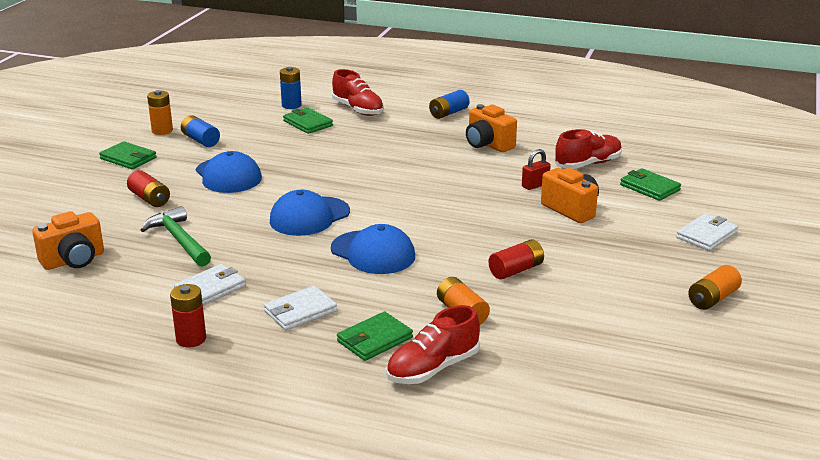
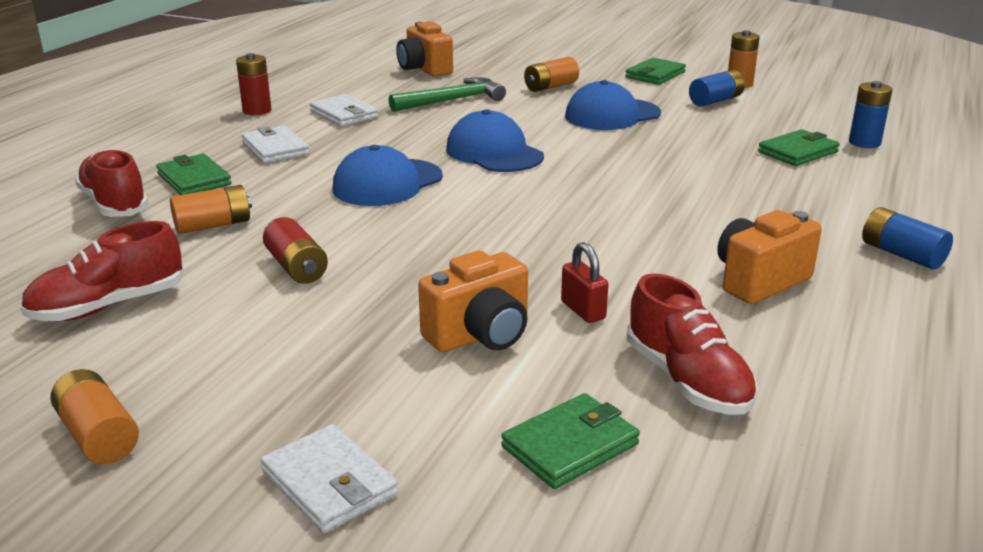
camera: 95 degrees right, 0 degrees up
red battery [127,170,170,207] -> orange battery [524,57,579,92]
red shoe [332,69,384,116] -> red shoe moved to [20,221,183,321]

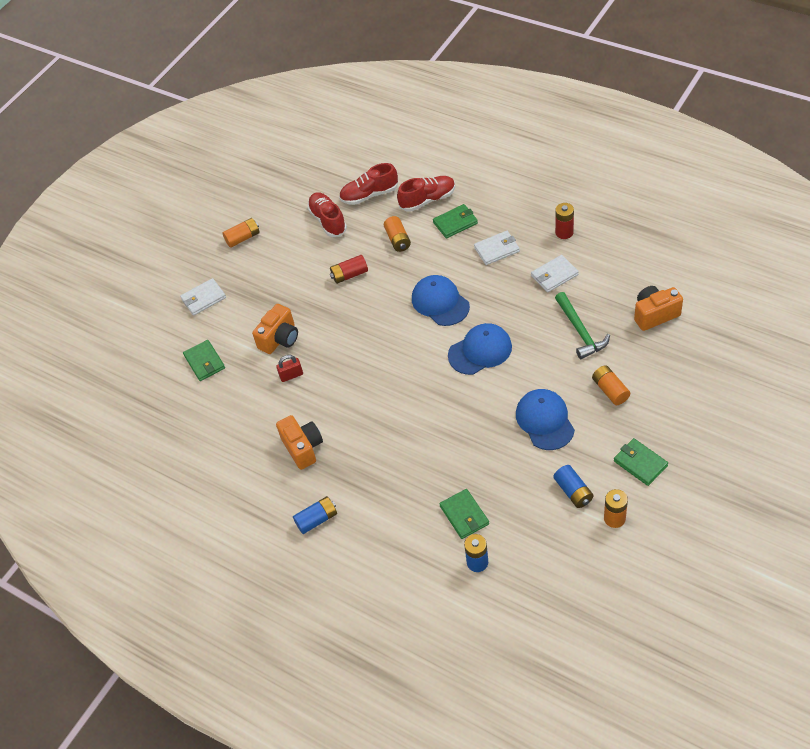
camera: 105 degrees right, 25 degrees up
orange camera [418,250,528,352] -> orange camera turned 120 degrees counterclockwise [252,304,298,354]
red shoe [627,273,758,415] -> red shoe moved to [339,163,398,205]

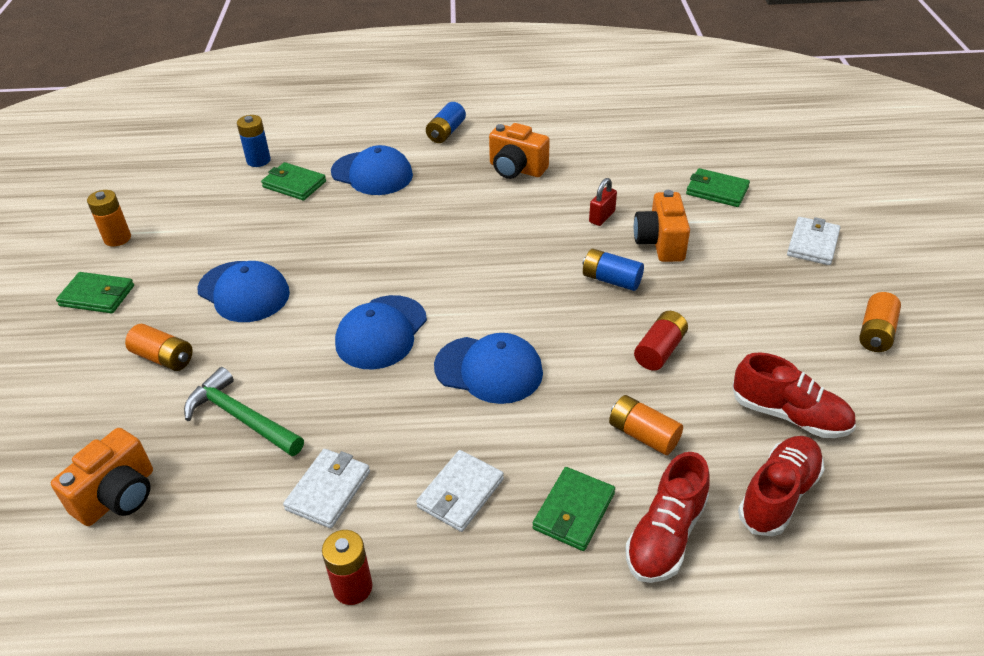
camera: 140 degrees right, 10 degrees down
blue battery [554,465,594,508] -> blue battery moved to [583,249,644,291]
none -> blue cap [331,145,413,195]

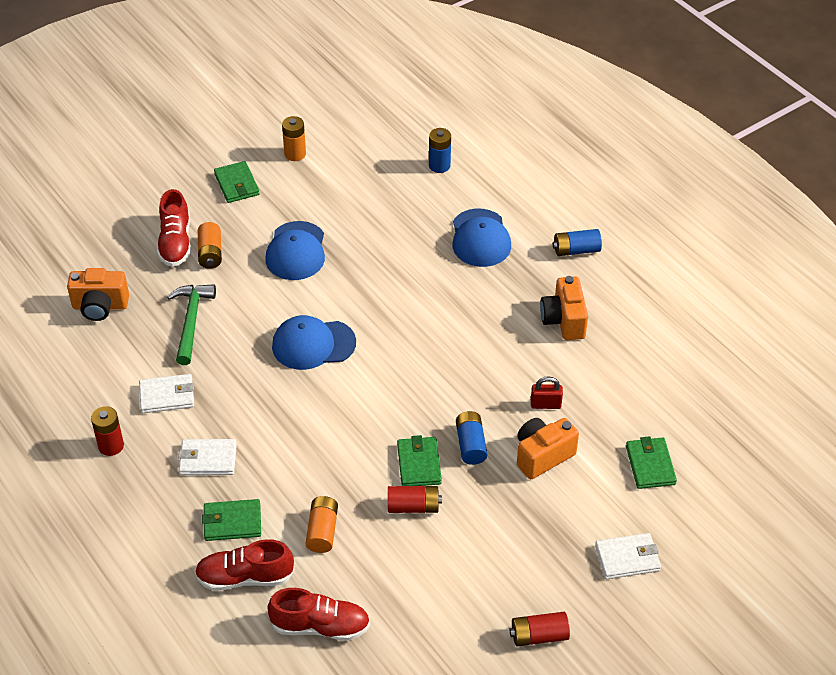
camera: 55 degrees right, 5 degrees up
green wallet [261,162,326,200] -> green wallet moved to [397,435,442,486]
blue cap [434,333,543,404] -> none
red shoe [732,352,856,438] -> red shoe moved to [157,189,191,267]
orange battery [859,292,901,352] -> red battery [510,612,570,646]

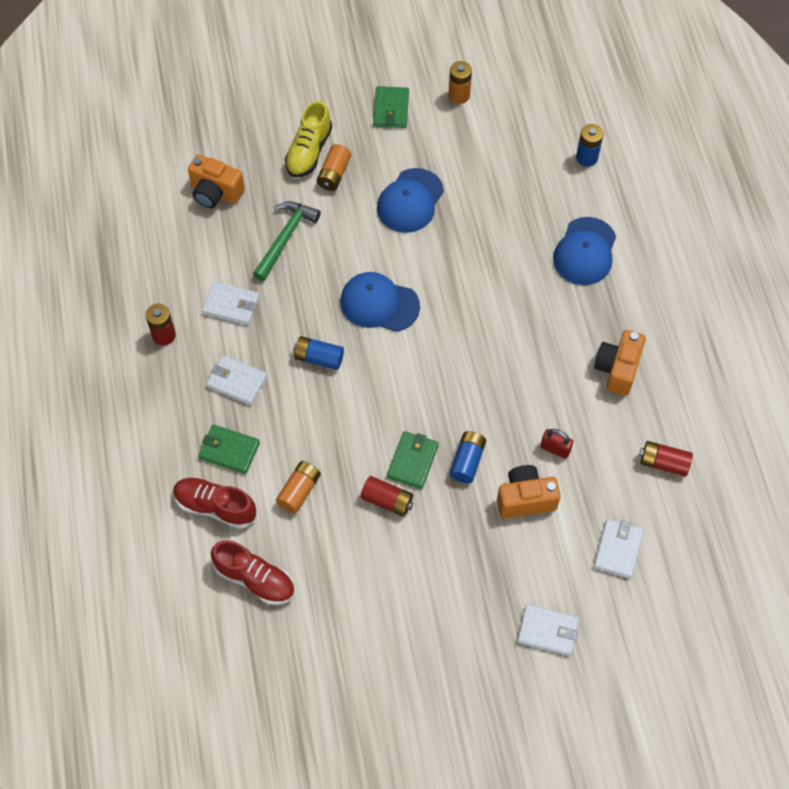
camera: 25 degrees right, 15 degrees up
red shoe [157,189,191,267] -> yellow shoe [285,101,332,177]
red battery [510,612,570,646] -> red battery moved to [639,441,693,477]
blue battery [553,229,602,256] -> blue battery moved to [293,336,344,370]
green wallet [626,436,677,489] -> white wallet [594,519,644,579]

